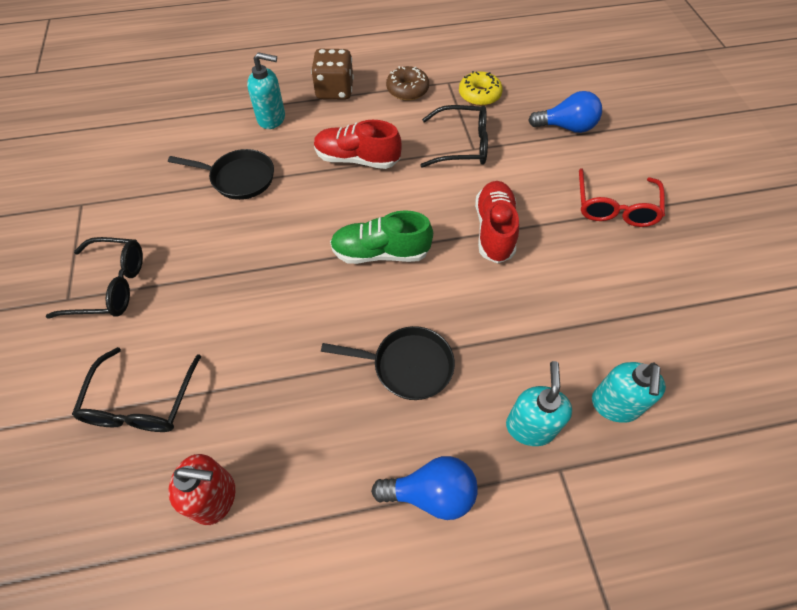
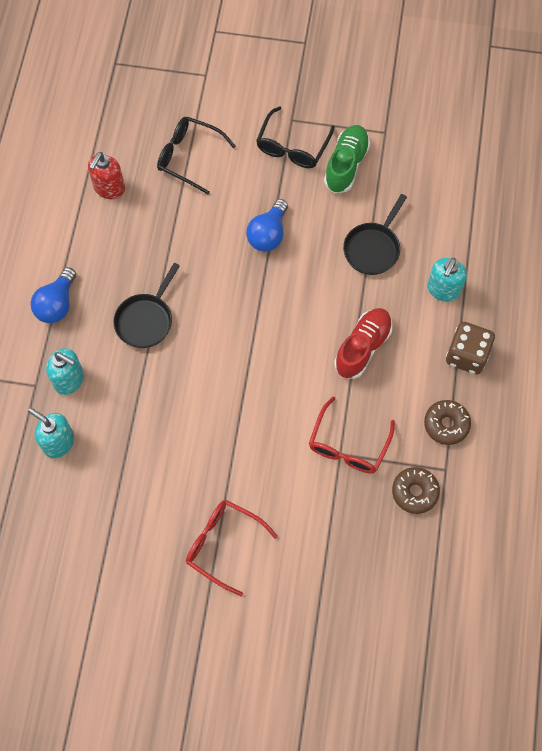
camera: 110 degrees right, 10 degrees up
green shoe [330,210,433,264] -> green shoe moved to [324,125,370,193]
black glasses [420,105,488,168] -> red glasses [309,396,395,474]
yellow donut [459,71,503,106] -> brown donut [392,467,440,514]
red shoe [475,181,519,264] -> none
blue light bulb [528,91,602,133] -> blue light bulb moved to [246,199,288,252]

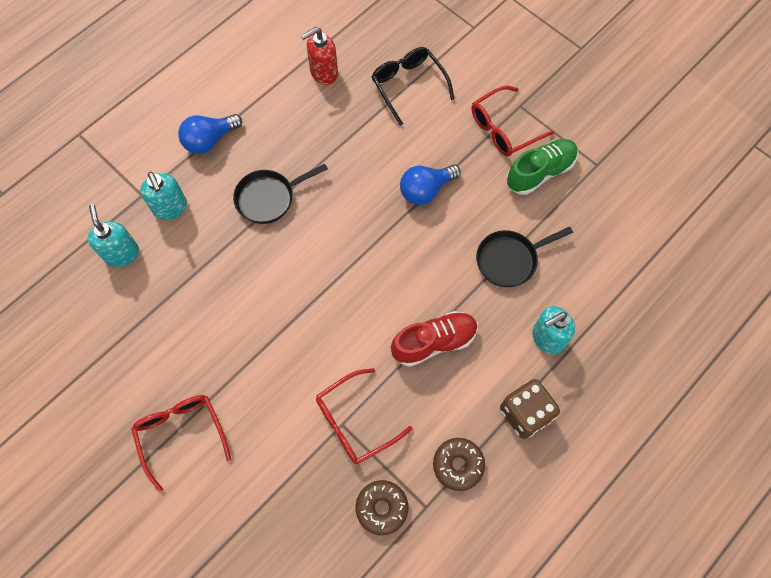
camera: 35 degrees right, 0 degrees up
black glasses [256,106,335,168] -> red glasses [472,85,554,156]

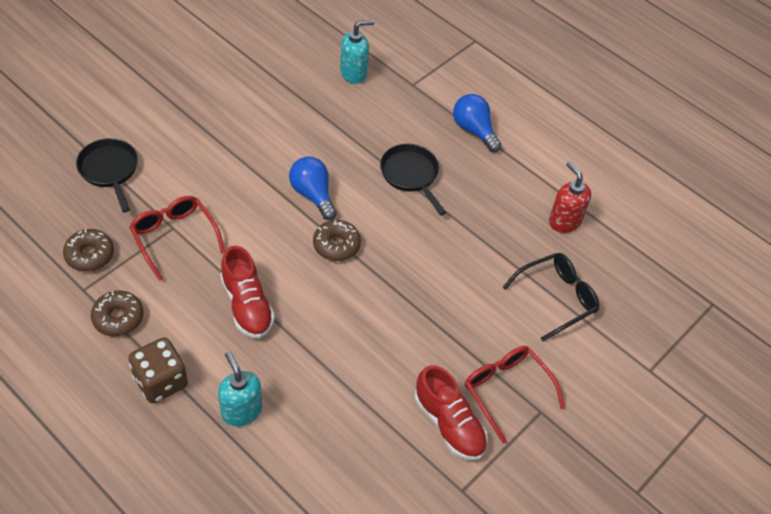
camera: 85 degrees right, 15 degrees down
red glasses [131,395,231,492] -> none
turquoise soap dispenser [140,172,187,220] -> none
blue light bulb [400,165,461,205] -> blue light bulb moved to [289,157,337,220]
black pan [476,227,573,287] -> black pan moved to [76,138,138,212]
green shoe [506,139,578,195] -> red shoe [415,365,488,461]
none -> brown donut [313,220,361,261]

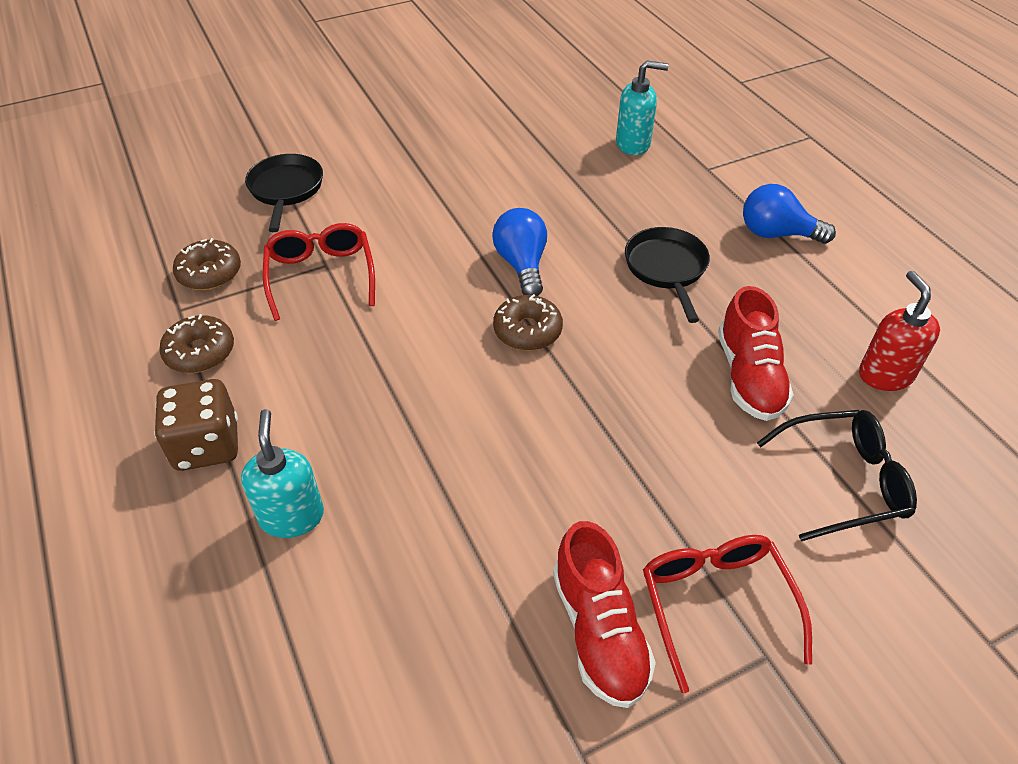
camera: 25 degrees right, 5 degrees down
red shoe [220,246,275,339] -> red shoe moved to [718,286,794,421]
blue light bulb [453,94,502,152] -> blue light bulb turned 60 degrees counterclockwise [743,184,836,244]

